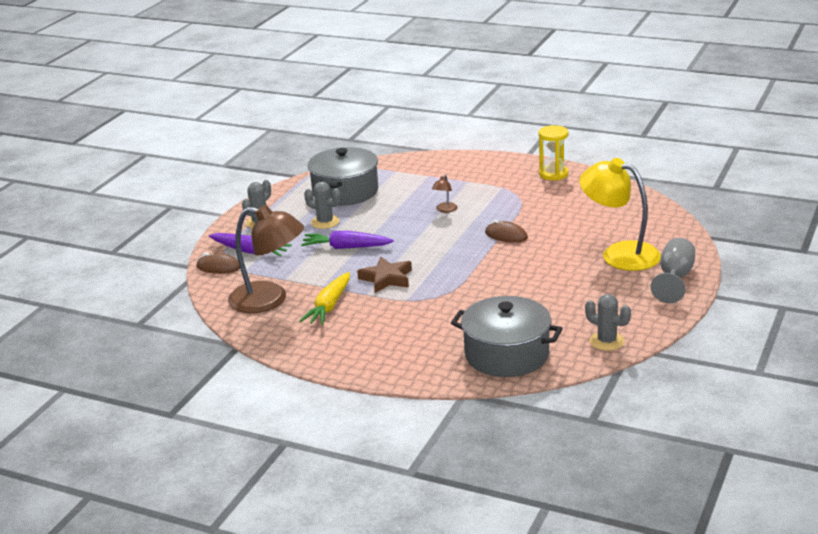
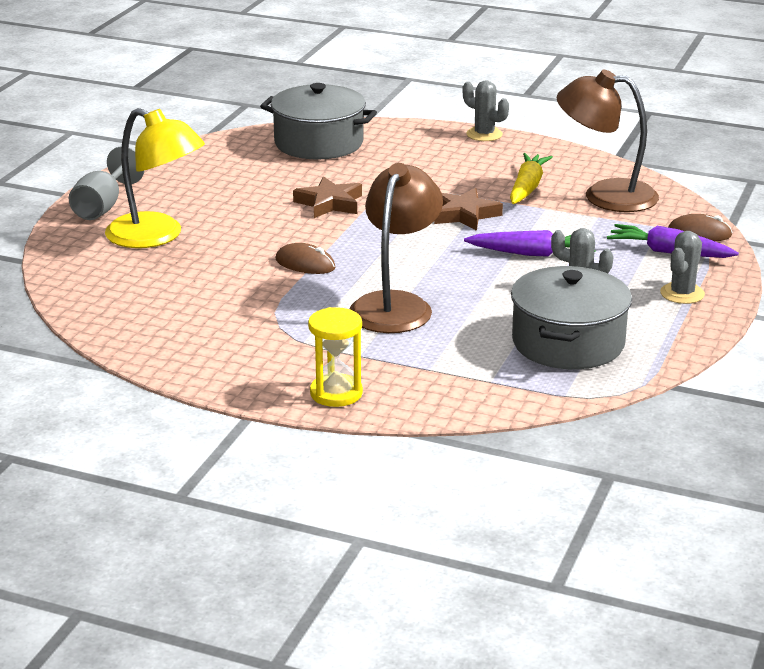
camera: 175 degrees right, 0 degrees up
brown lamp [432,175,458,213] -> brown lamp [350,163,443,333], size x2.44
yellow hourglass [538,125,568,180] -> yellow hourglass moved to [308,307,363,407]
grey cactus [585,294,631,351] -> grey cactus moved to [463,80,509,141]
none -> brown star [293,176,362,218]

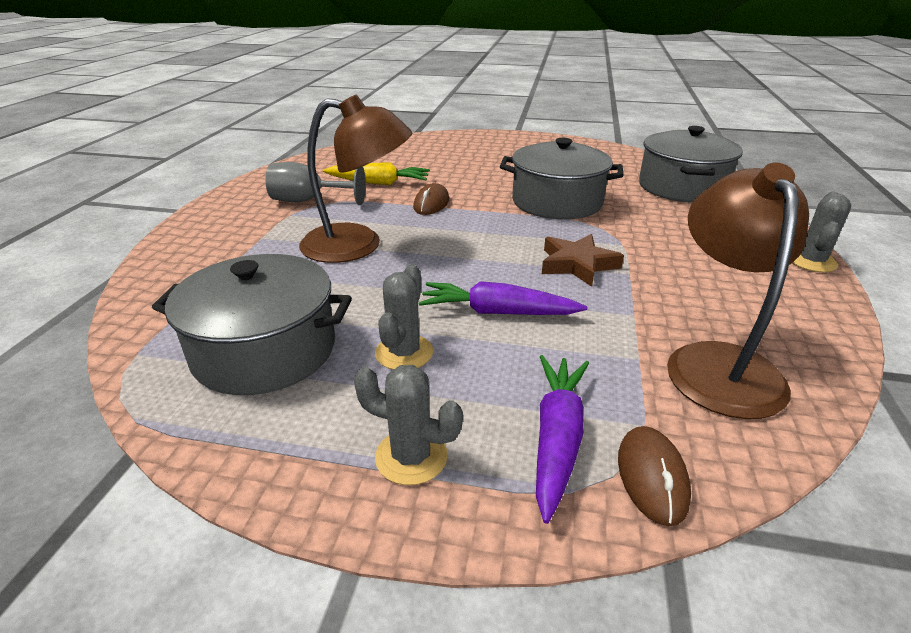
camera: 80 degrees right, 5 degrees up
grey goblet [69,146,145,220] -> grey goblet moved to [265,162,366,205]
yellow lamp [105,108,205,248] -> none
brown star [293,176,362,218] -> grey pot [500,138,623,220]
yellow hourglass [308,307,363,407] -> none
purple carrot [464,230,596,257] -> purple carrot turned 105 degrees clockwise [419,281,587,315]
yellow carrot [510,153,553,204] -> yellow carrot moved to [323,162,430,185]

